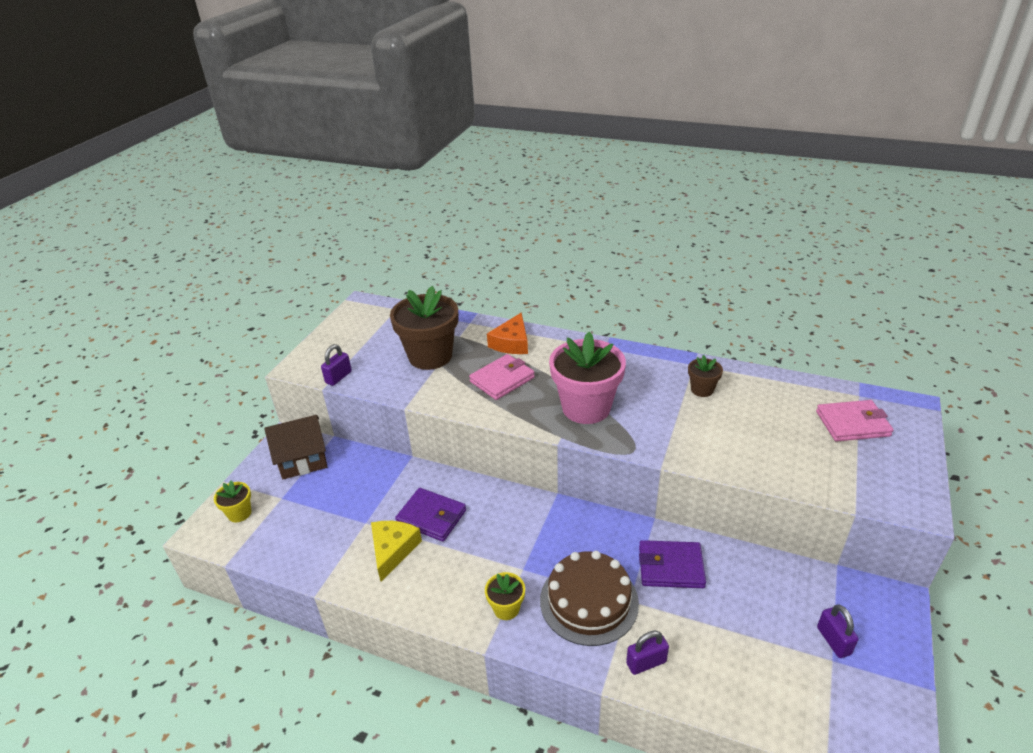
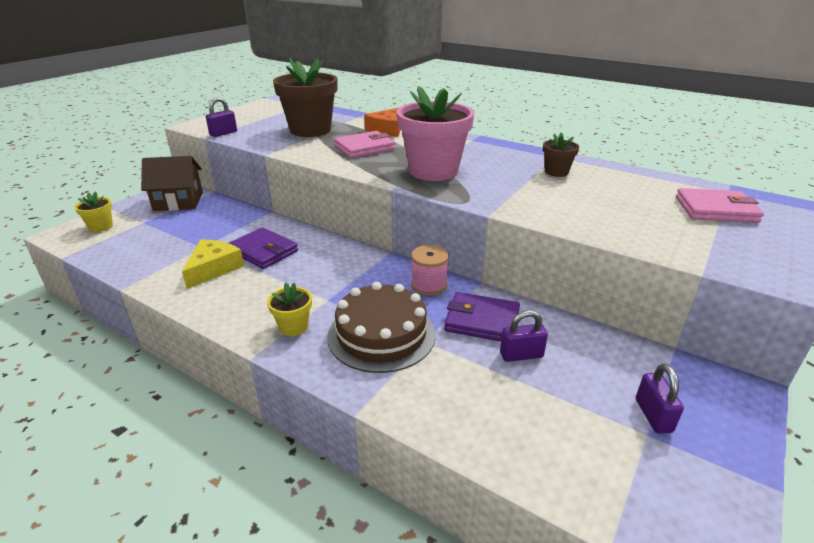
camera: 10 degrees right, 5 degrees down
purple padlock [626,631,669,675] -> purple padlock moved to [500,310,548,362]
none -> pink spool [411,245,449,296]

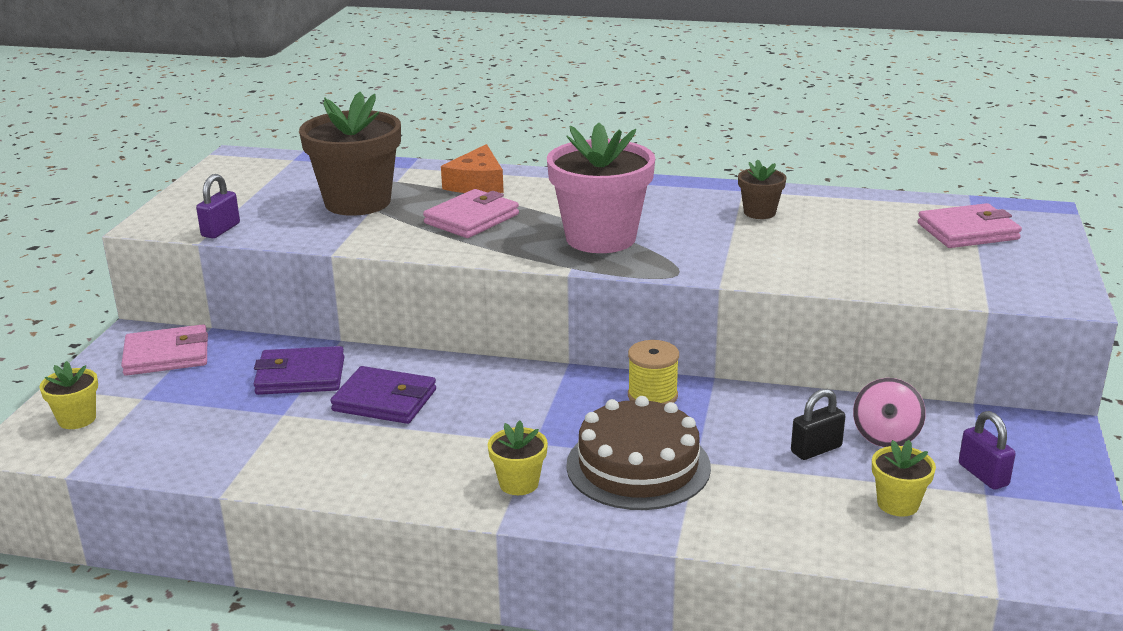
camera: 20 degrees left, 5 degrees down
brown house [141,156,203,211] -> pink wallet [121,324,208,376]
yellow cheese [182,240,244,289] -> none
pink spool [411,245,449,296] -> yellow spool [628,340,679,404]
purple wallet [444,292,520,341] -> purple wallet moved to [254,346,344,395]
purple padlock [500,310,548,362] -> black padlock [791,389,845,460]
none -> pink spinning top [853,378,926,447]
none -> yellow flower pot [872,440,936,517]

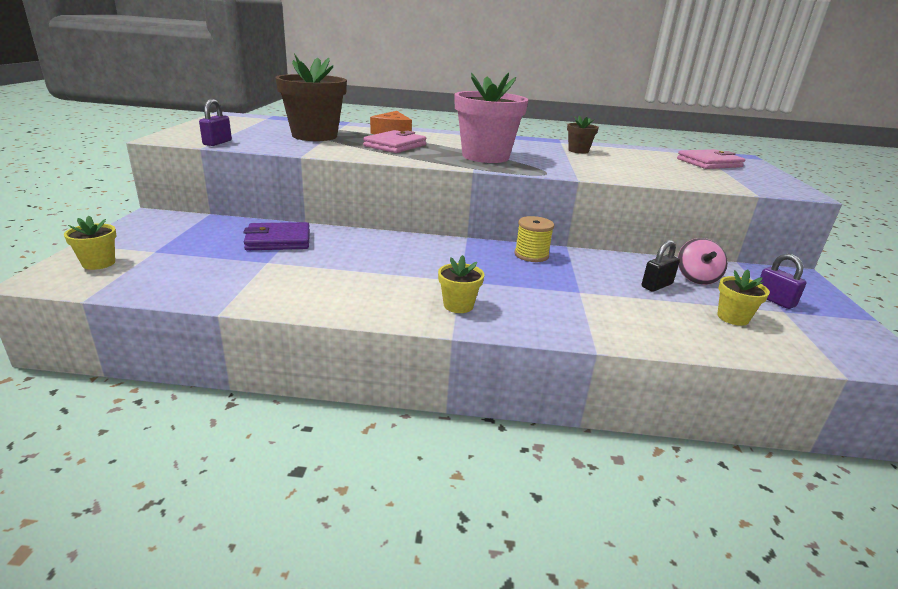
camera: 10 degrees left, 0 degrees up
pink wallet [121,324,208,376] -> none
purple wallet [330,366,436,424] -> none
brown cake [566,396,711,510] -> none

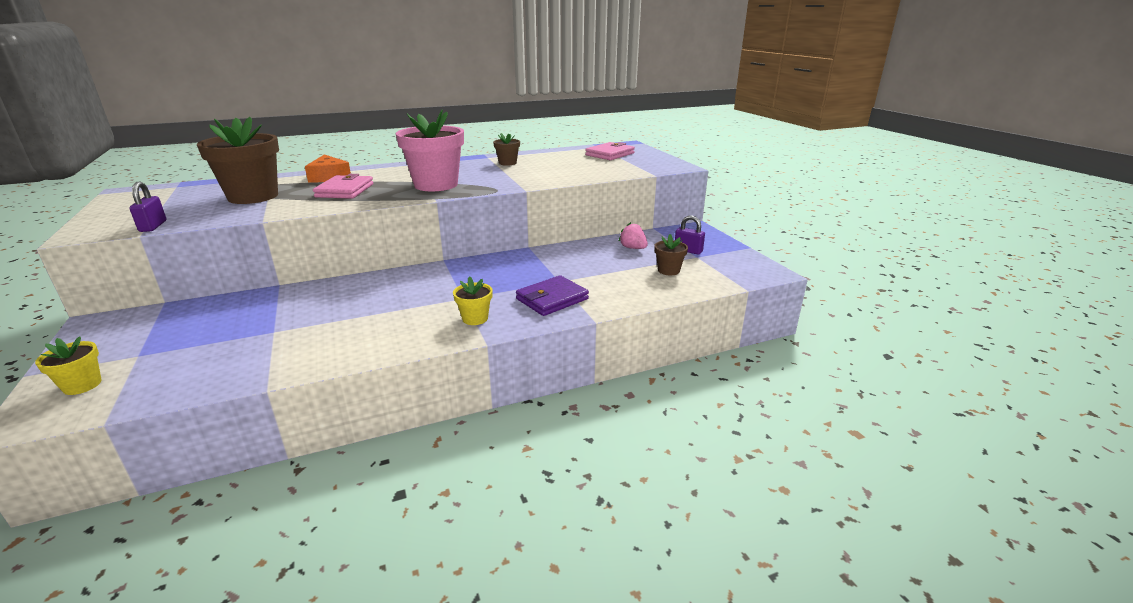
camera: 25 degrees left, 0 degrees up
purple wallet [243,222,310,250] -> purple wallet moved to [516,275,589,316]
yellow spool [514,216,554,262] -> none
black padlock [642,240,680,292] -> none
pink spinning top [678,238,728,285] -> pink strawberry [619,222,648,249]
yellow flower pot [717,269,770,326] -> brown flower pot [654,234,688,275]

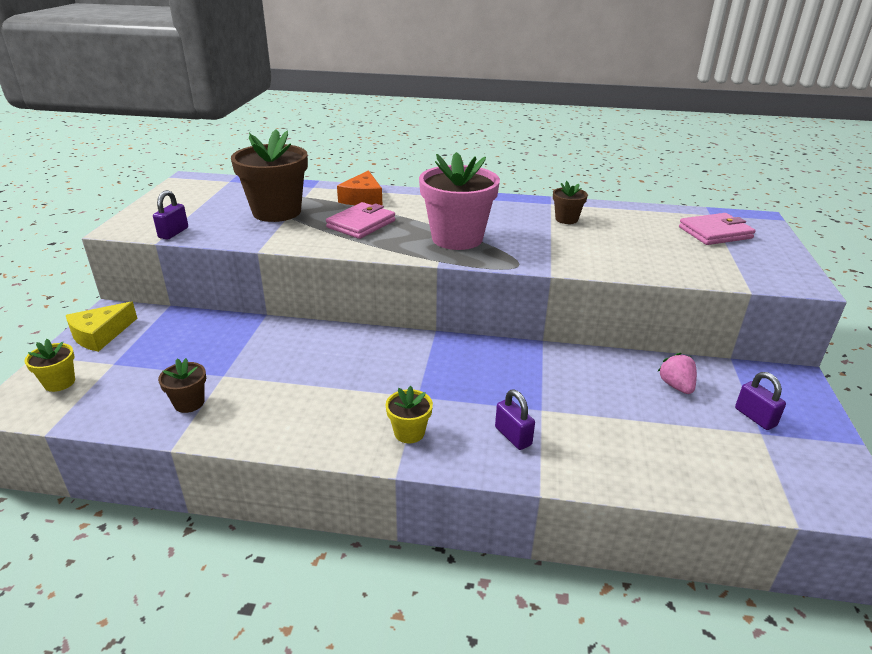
camera: 30 degrees right, 5 degrees up
purple wallet [516,275,589,316] -> purple padlock [495,390,535,450]
brown flower pot [654,234,688,275] -> brown flower pot moved to [158,358,206,413]
none -> yellow cheese [66,302,138,352]

